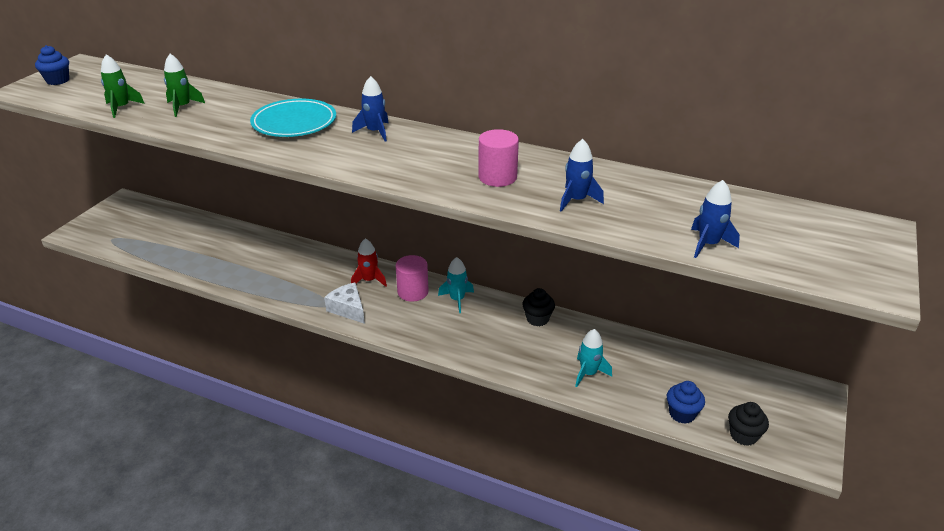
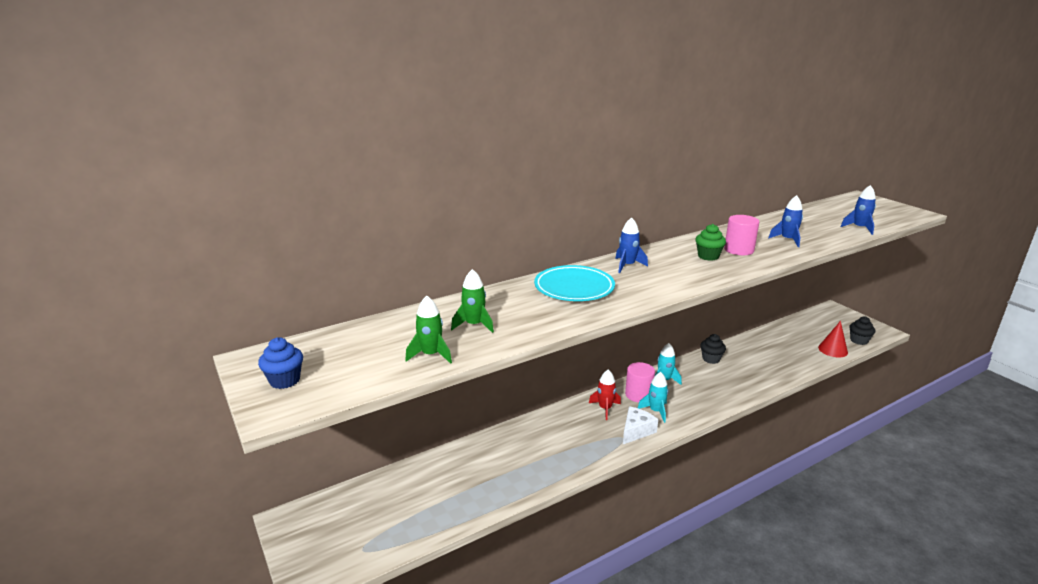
camera: 55 degrees left, 10 degrees down
white cheese [324,283,365,324] -> white cheese turned 135 degrees clockwise [623,406,658,444]
turquoise rocket [575,329,612,387] -> turquoise rocket moved to [638,372,668,423]
blue cupcake [667,381,705,424] -> red cone [818,321,848,357]
none -> green cupcake [695,224,726,261]

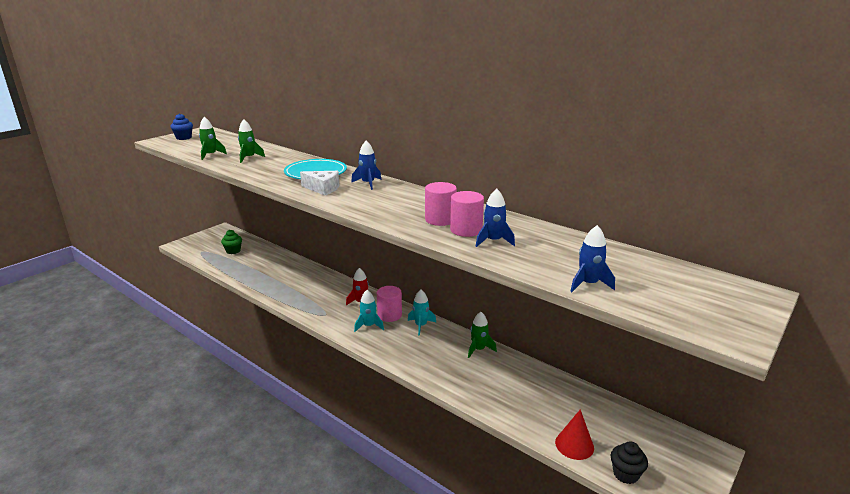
camera: 70 degrees right, 0 degrees up
white cheese [623,406,658,444] -> white cheese moved to [300,171,339,196]
green cupcake [695,224,726,261] -> green cupcake moved to [221,230,242,254]
black cupcake [700,334,726,364] -> green rocket [468,312,497,358]
none -> pink cylinder [450,191,484,237]

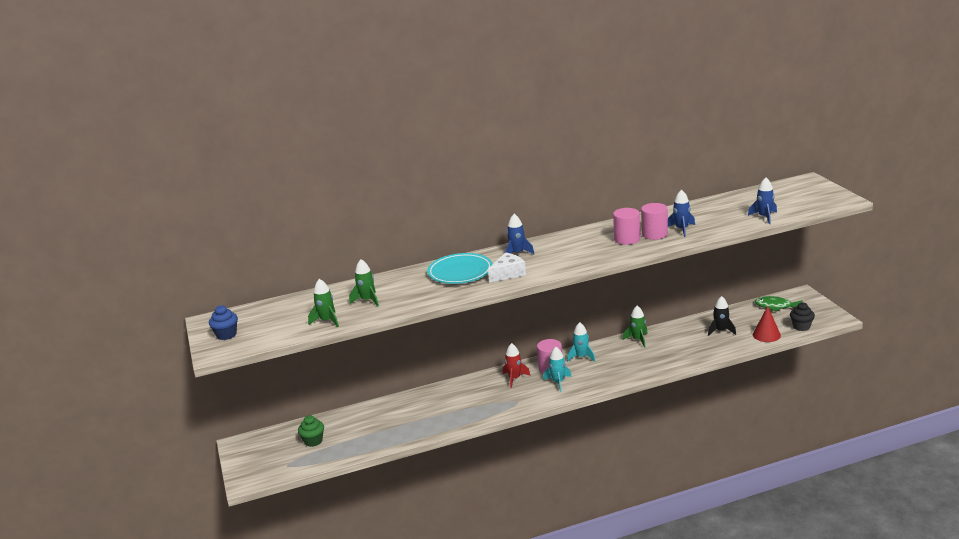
camera: 55 degrees left, 0 degrees up
none -> black rocket [708,296,736,336]
none -> green fish [755,296,803,312]

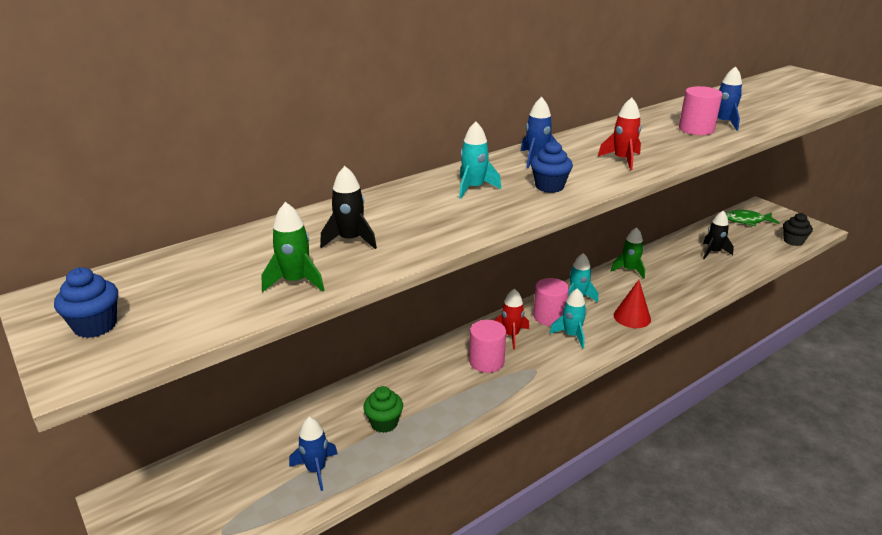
camera: 20 degrees left, 5 degrees up
green cupcake [298,415,324,447] -> green cupcake moved to [363,386,403,433]
green rocket [349,259,379,306] -> black rocket [320,166,377,249]
turquoise plate [427,253,492,284] -> turquoise rocket [459,121,501,199]
white cheese [488,252,526,283] -> blue cupcake [531,141,573,193]
pink cylinder [613,208,640,245] -> pink cylinder moved to [469,320,506,373]
blue rocket [748,178,777,224] -> blue rocket moved to [289,417,338,491]
red cone [753,306,781,342] -> red cone moved to [614,280,651,328]
none -> red rocket [598,98,641,170]

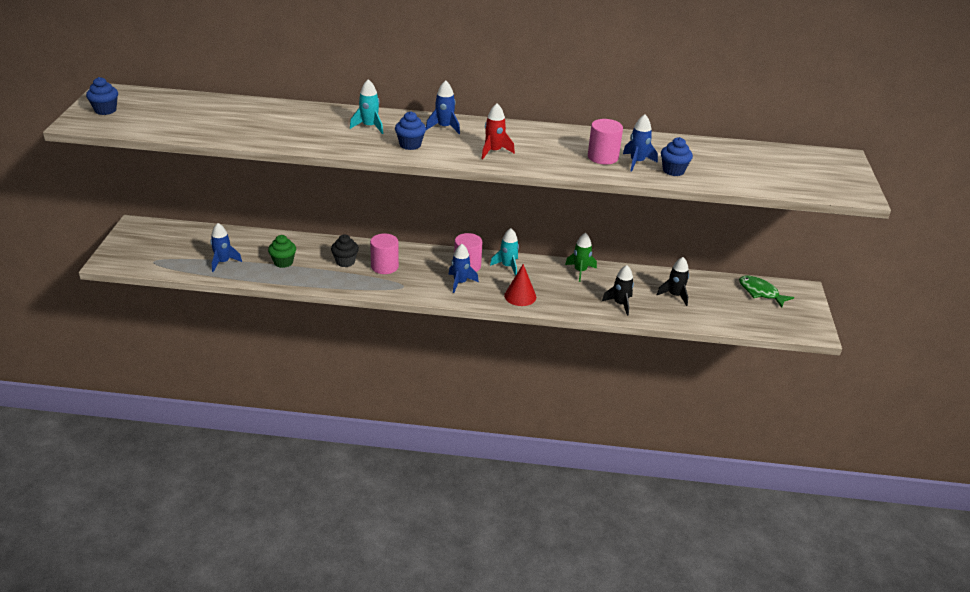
camera: 40 degrees right, 5 degrees up
green rocket [262,202,325,292] -> none
black rocket [320,166,377,249] -> black rocket moved to [602,265,634,316]
red rocket [494,288,529,349] -> none
turquoise rocket [549,288,587,348] -> blue rocket [448,244,479,293]
black cupcake [783,213,813,246] -> black cupcake moved to [331,234,359,267]
none -> blue cupcake [661,137,693,176]

